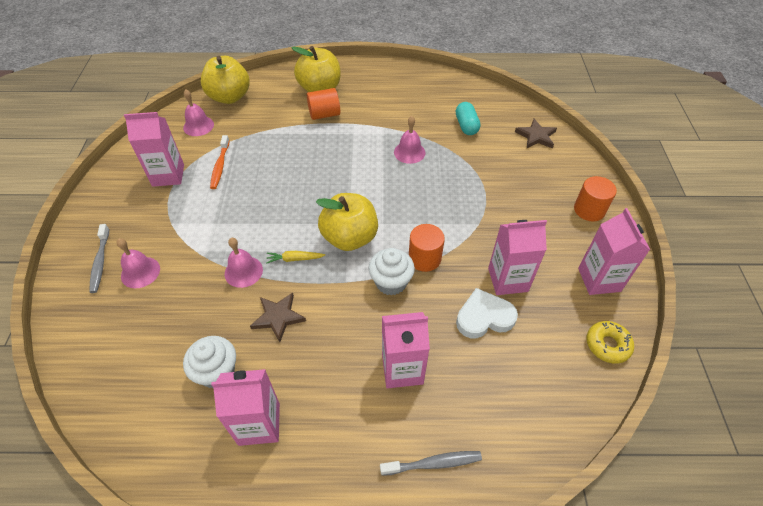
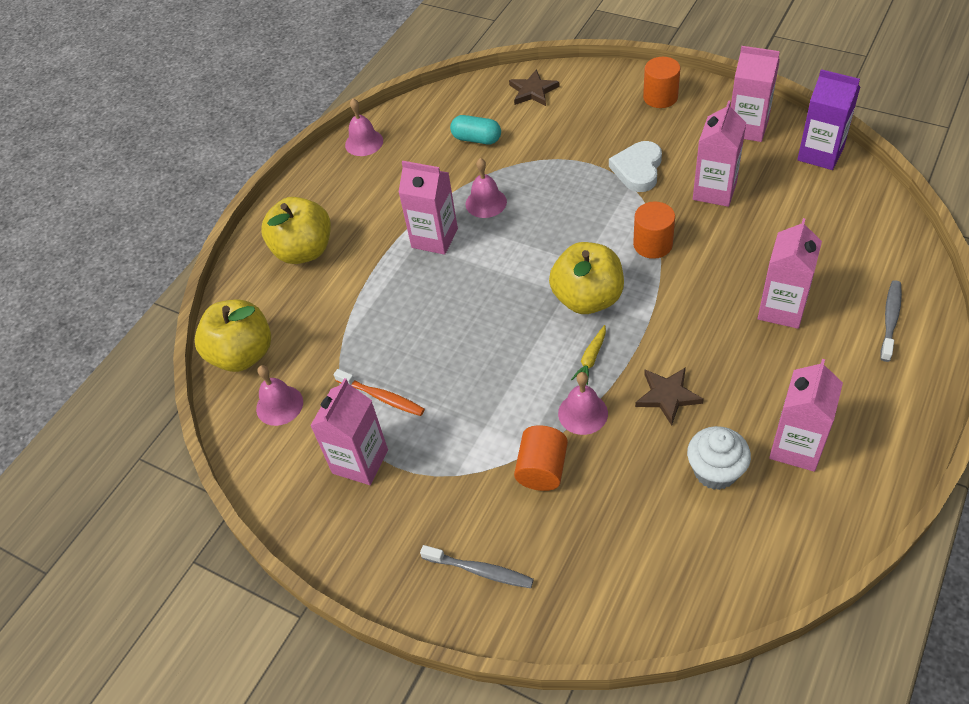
camera: 55 degrees left, 0 degrees up
pink bell [117,238,160,288] -> pink bell moved to [345,98,383,156]
orange cylinder [307,88,340,120] -> orange cylinder moved to [514,425,568,491]
white cupcake [369,248,415,295] -> none
white heart [456,288,518,338] -> white heart moved to [609,141,662,192]
yellow donut [586,321,634,364] -> purple carton [797,69,860,170]
none -> pink carton [398,161,458,255]

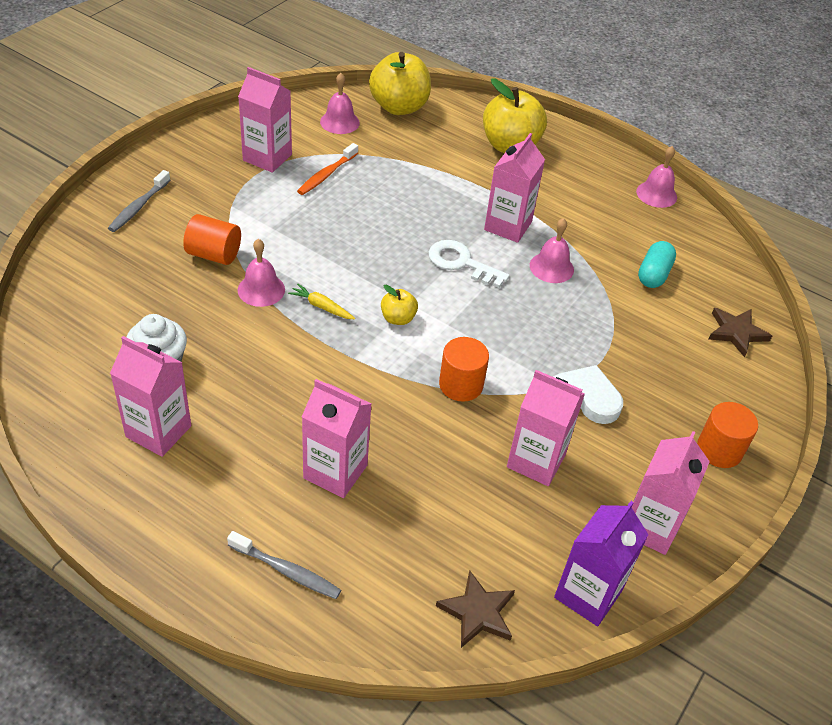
camera: 85 degrees right, 5 degrees down
yellow apple [549,242,624,314] -> yellow apple [381,285,418,325], size x0.49
brown star [635,367,704,426] -> brown star moved to [436,570,515,648]
none -> white key [429,240,510,288]

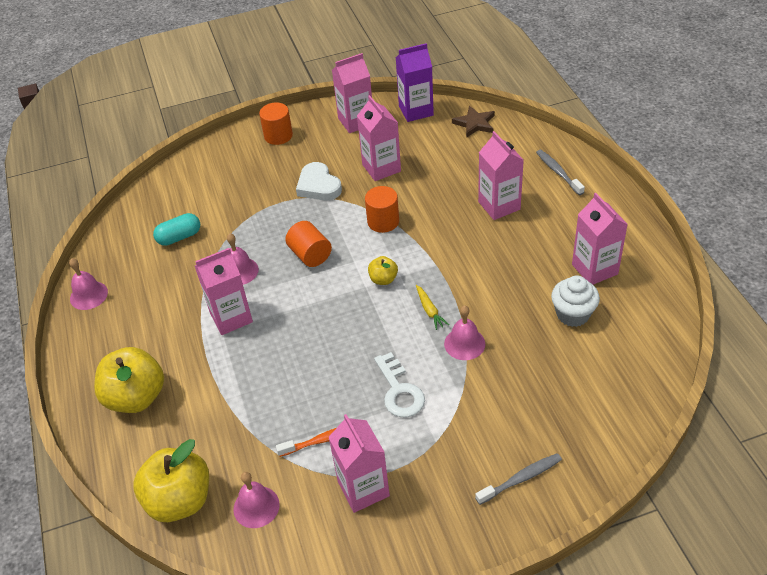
camera: 135 degrees left, 0 degrees up
orange cylinder [183,214,241,265] -> orange cylinder moved to [285,221,332,267]
white key [429,240,510,288] -> white key moved to [374,352,425,417]
brown star [709,308,772,357] -> none

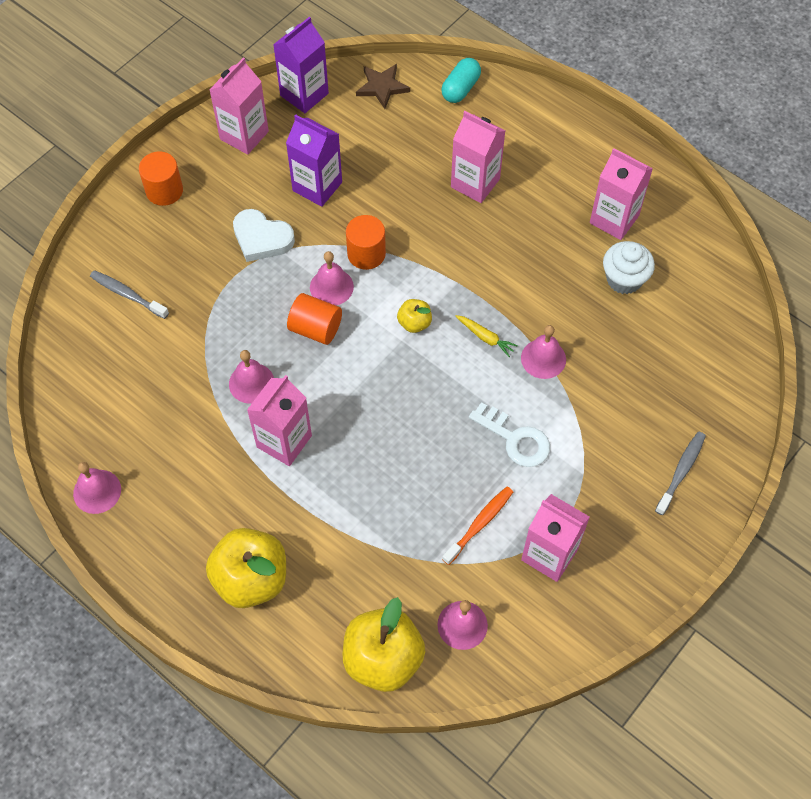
camera: 35 degrees left, 15 degrees up
turquoise capsule [153,213,200,246] -> turquoise capsule moved to [441,58,481,103]
pink carton [357,95,401,181] -> purple carton [286,114,342,207]
grey toothbrush [536,150,585,195] -> grey toothbrush moved to [90,270,169,319]
none -> pink bell [310,251,354,305]

